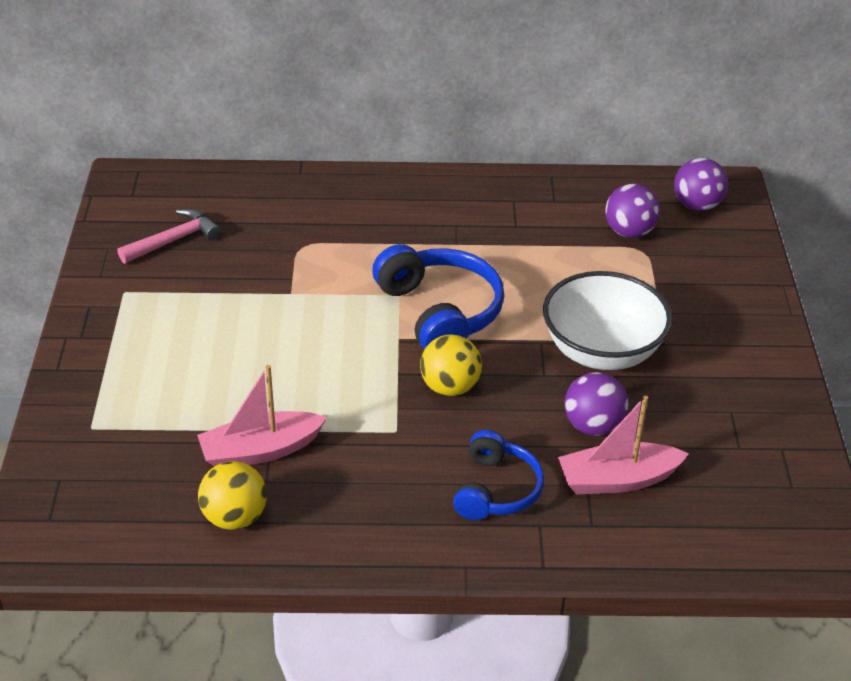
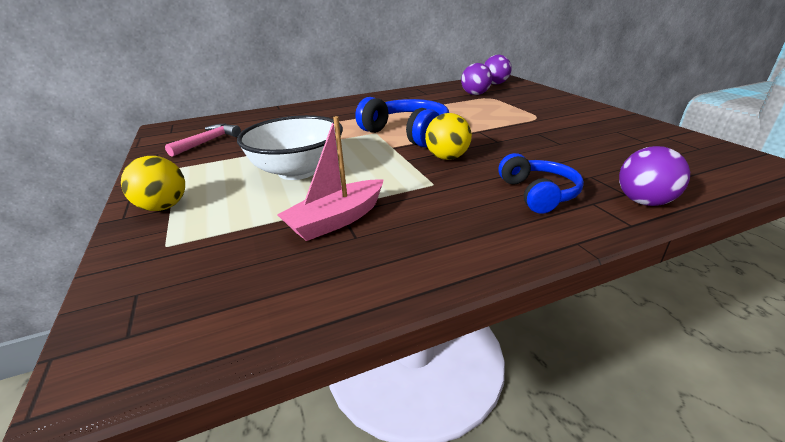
camera: 20 degrees left, 10 degrees down
yellow ball [198,461,267,530] -> yellow ball moved to [121,156,185,211]
white bowl [543,271,672,370] -> white bowl moved to [237,115,343,180]
pink boat [558,395,689,494] -> none
purple ball [565,372,628,436] -> purple ball moved to [619,146,690,206]

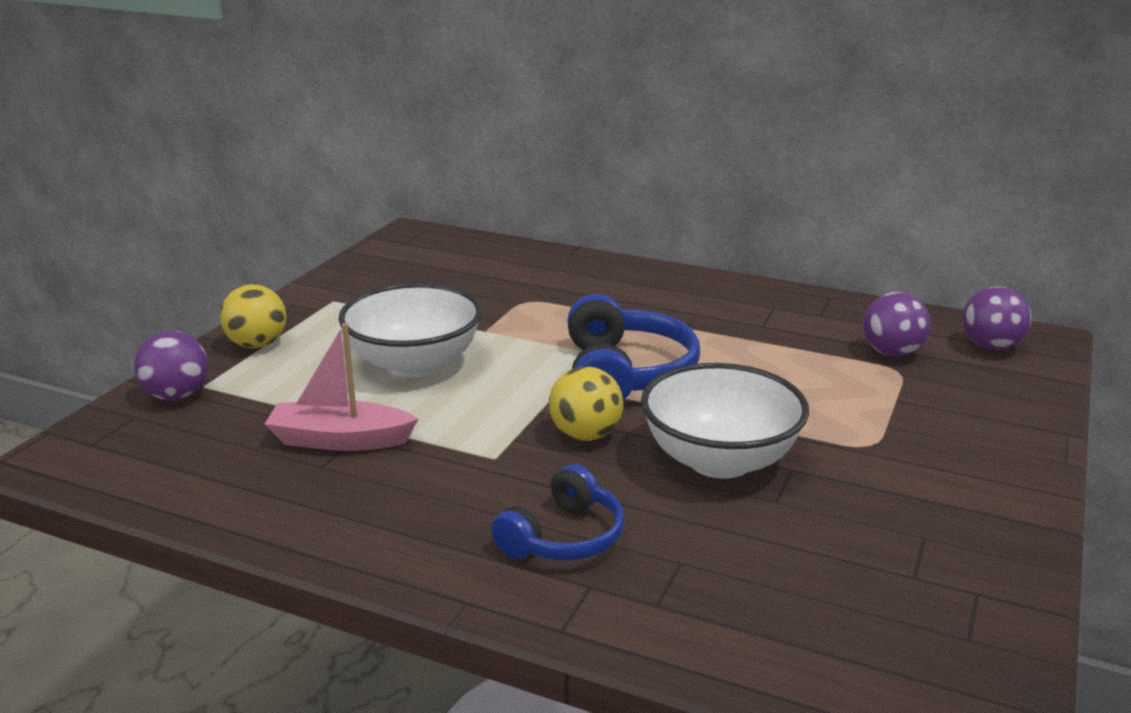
camera: 45 degrees right, 5 degrees down
pink hammer [165,124,241,157] -> none
purple ball [619,146,690,206] -> purple ball moved to [134,331,208,401]
none -> white bowl [641,363,809,479]

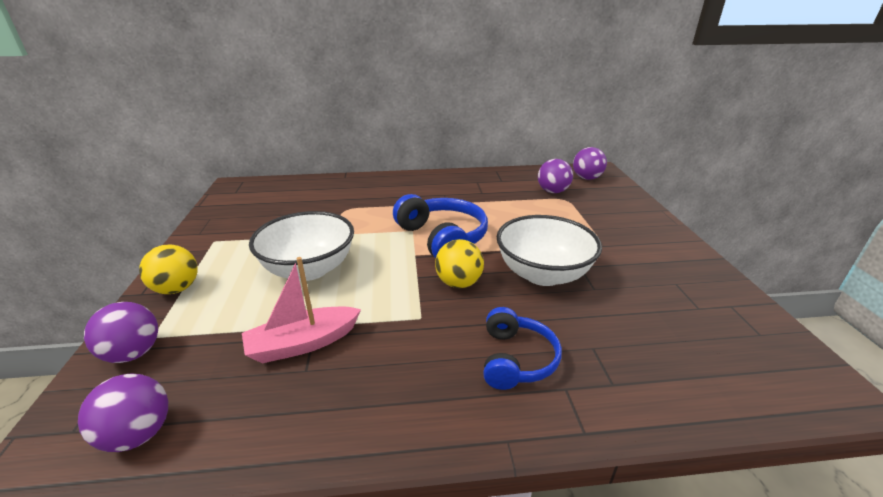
camera: 30 degrees left, 5 degrees up
none -> purple ball [78,373,168,452]

